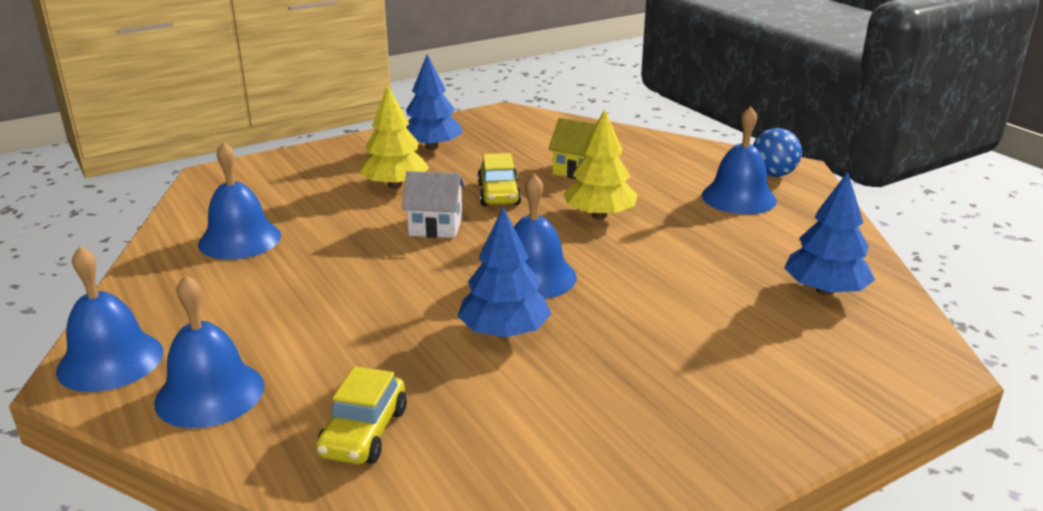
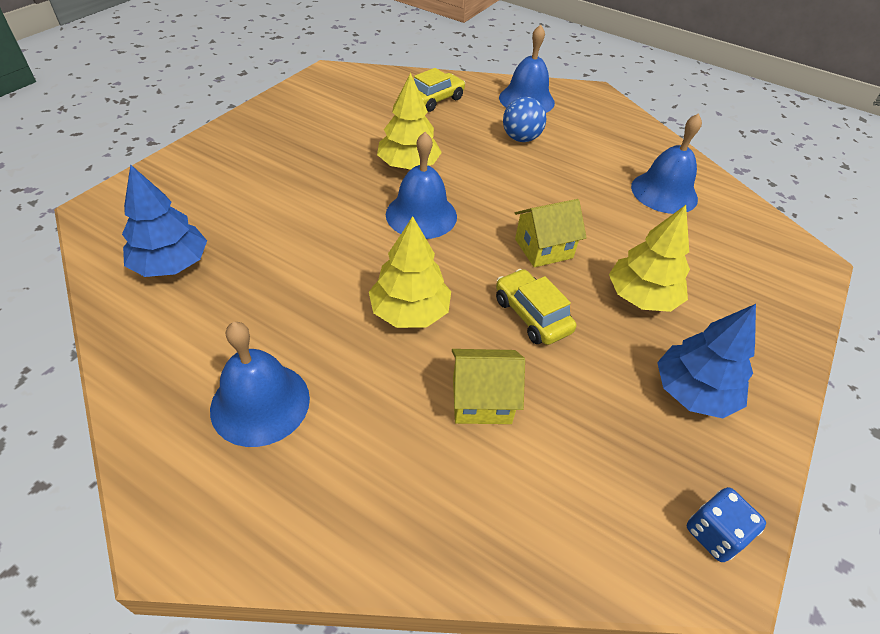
camera: 150 degrees right, 20 degrees up
blue bell [56,246,163,392] -> none
yellow car [316,366,407,465] -> yellow car turned 60 degrees clockwise [414,68,465,112]
white house [402,171,465,238] -> yellow house [515,199,587,267]
blue tree [458,207,552,337] -> yellow tree [377,73,442,169]
blue ball [753,128,802,177] -> blue ball moved to [503,97,546,142]
none -> blue dice [687,487,766,562]

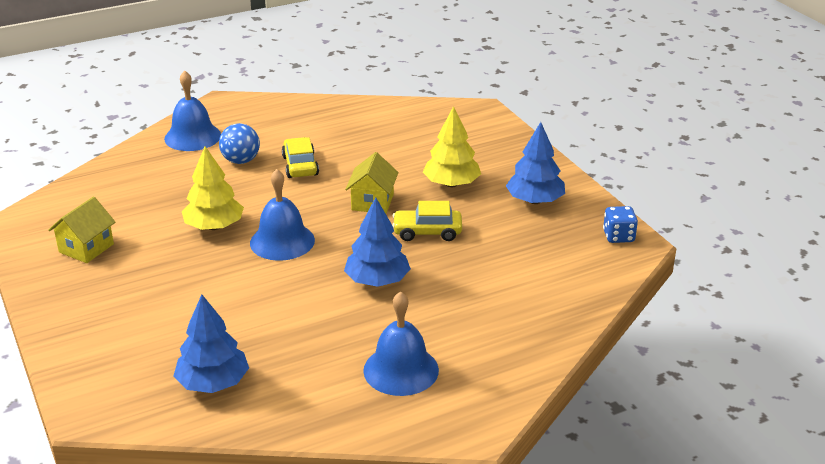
camera: 55 degrees left, 15 degrees down
yellow tree [369,216,451,328] -> blue tree [344,197,411,287]
yellow car [414,68,465,112] -> yellow car moved to [282,137,319,178]
yellow house [452,349,525,424] -> yellow house moved to [48,197,115,263]
blue bell [631,113,702,214] -> none

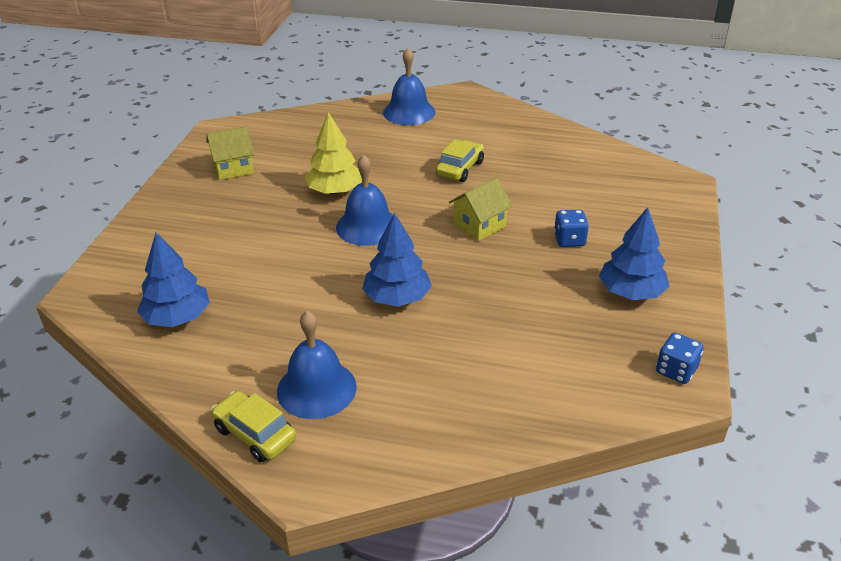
camera: 40 degrees right, 5 degrees up
blue ball [219,123,260,164] -> none
yellow car [392,201,462,241] -> yellow car moved to [211,391,296,462]
yellow tree [423,106,481,187] -> blue dice [554,210,589,247]

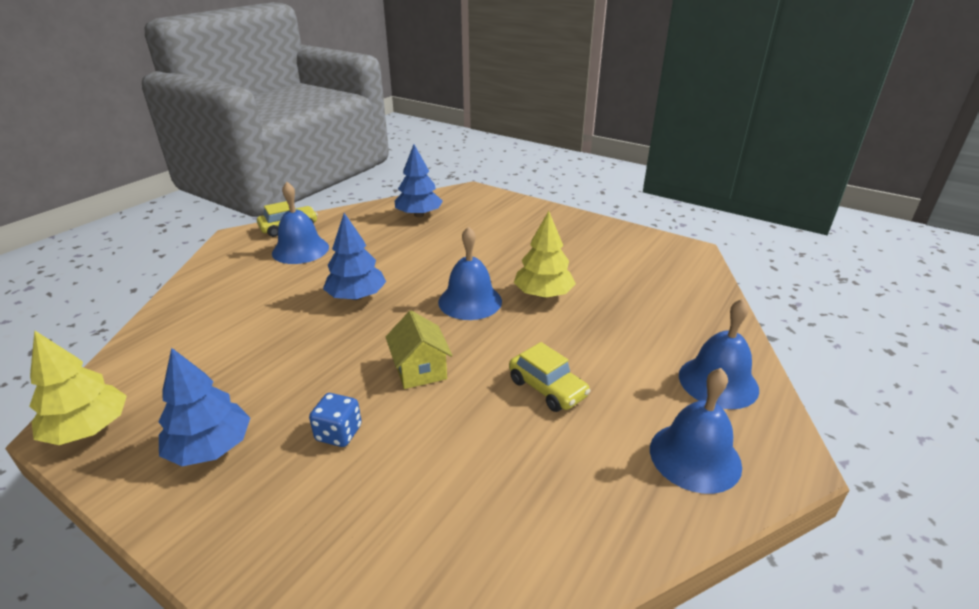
camera: 110 degrees right, 5 degrees down
yellow house [206,126,254,180] -> none
blue dice [656,333,704,384] -> yellow tree [29,331,127,445]
none -> blue bell [650,368,742,494]

